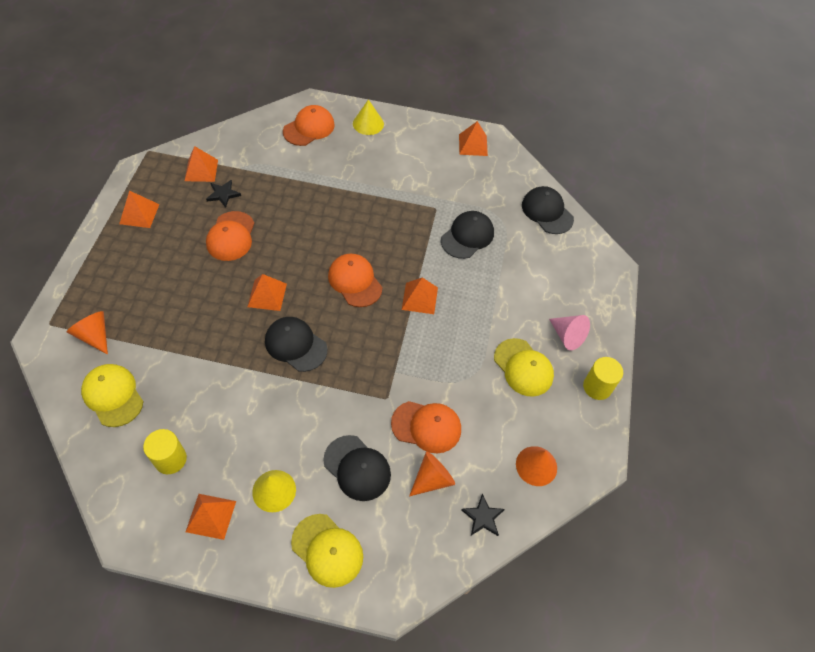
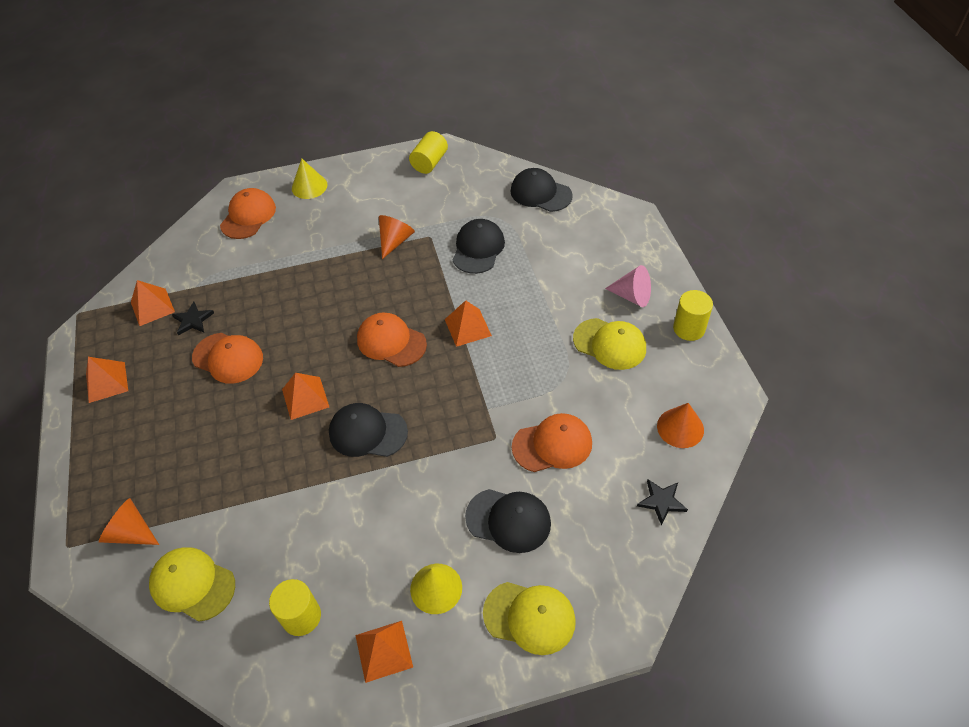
camera: 20 degrees left, 5 degrees down
orange cap [206,211,255,261] -> orange cap turned 45 degrees counterclockwise [192,333,263,384]
orange cone [409,452,455,496] -> orange cone moved to [379,215,415,259]
orange pyramid [459,121,488,156] -> yellow cylinder [409,131,448,174]

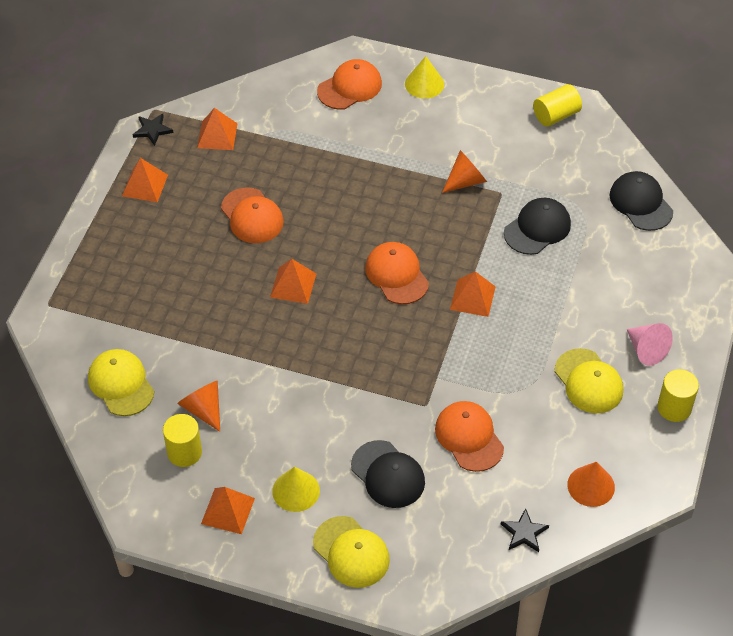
camera: 30 degrees right, 0 degrees up
orange cone [99,498,159,545] -> orange cone moved to [177,381,220,432]
black star [172,302,214,335] -> black star moved to [133,114,173,146]
black cap [329,403,408,457] -> none
orange cap [512,413,592,472] -> orange cap turned 135 degrees counterclockwise [435,401,504,472]

